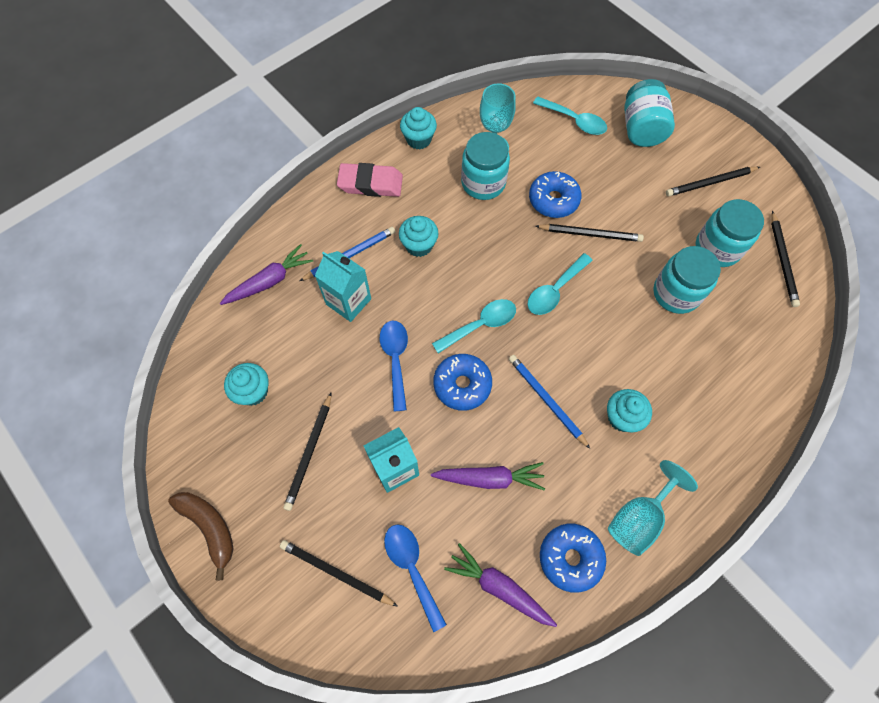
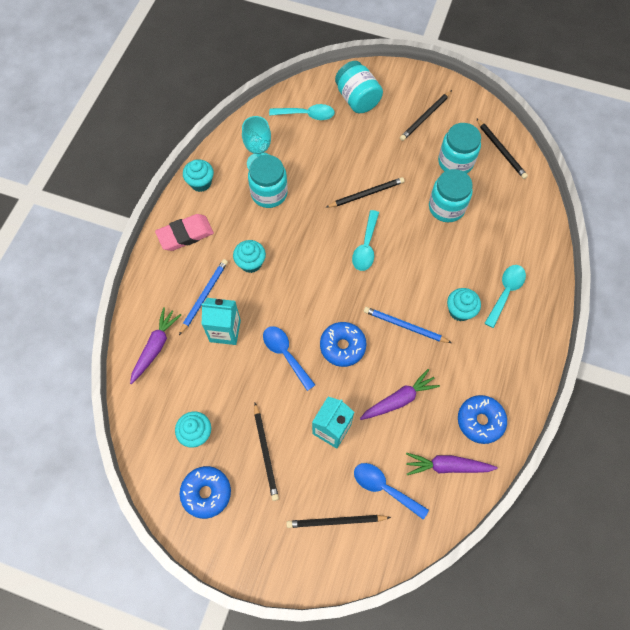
camera: 30 degrees left, 0 degrees up
brown banana [168,492,234,580] -> none
turquoise spoon [432,299,516,353] -> turquoise spoon moved to [485,265,526,328]
blue donut [529,171,582,218] -> blue donut moved to [180,466,231,519]
turquoise goblet [608,460,698,556] -> none

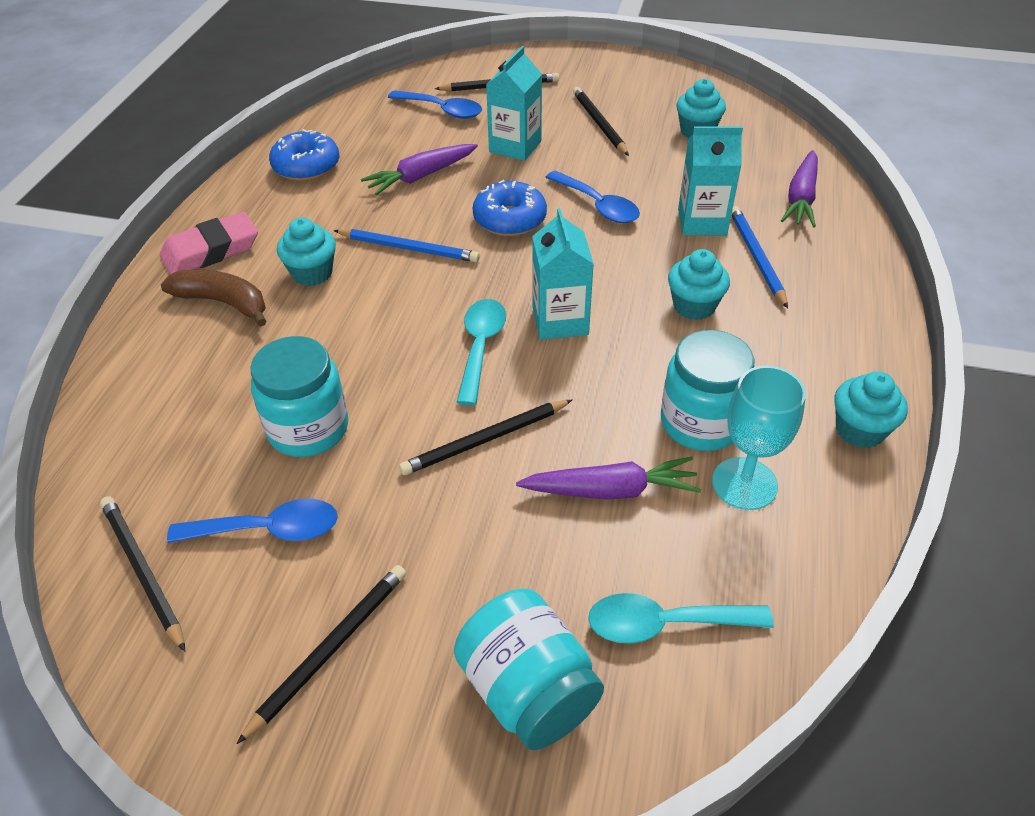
camera: 175 degrees right, 20 degrees down
pink eraser [155,214,214,251] -> pink eraser moved to [160,212,258,274]
blue pencil [179,259,228,335] -> blue pencil turned 150 degrees clockwise [731,206,788,308]
blue donut [180,466,231,519] -> none
purple carrot [406,453,498,475] -> purple carrot moved to [516,457,701,500]
turquoise jar [438,123,481,174] -> blue spoon [167,499,338,543]
turquoise spoon [485,265,526,328] -> brown banana [161,270,266,327]
none -> turquoise carton [532,208,594,340]

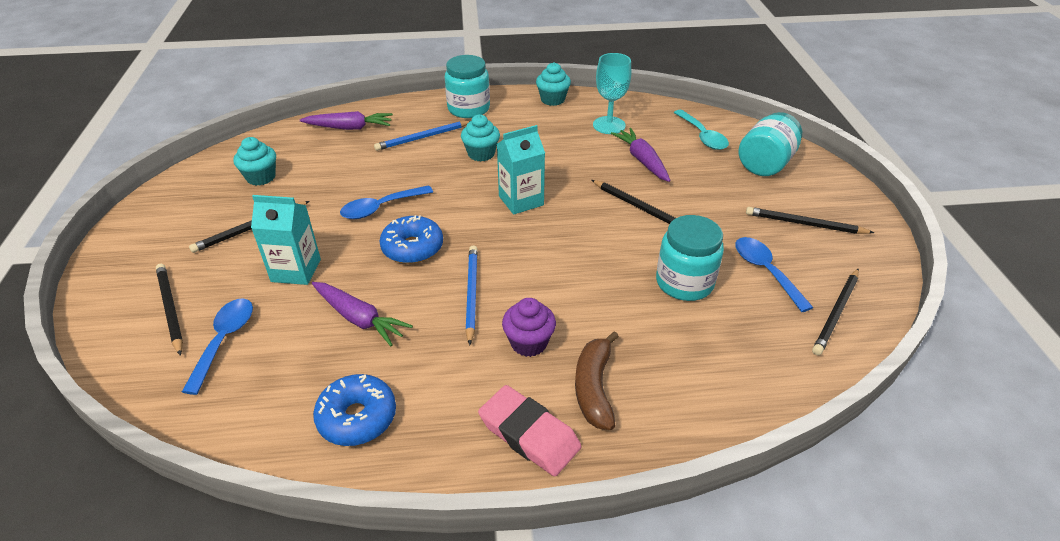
camera: 110 degrees left, 5 degrees down
turquoise cupcake [277,217,336,286] -> purple cupcake [502,298,556,357]
turquoise spoon [457,299,506,405] -> none
blue spoon [545,171,640,223] -> blue spoon turned 150 degrees counterclockwise [340,185,433,219]
turquoise jar [661,330,755,451] -> turquoise jar moved to [445,55,490,118]
turquoise carton [678,127,743,235] -> none

